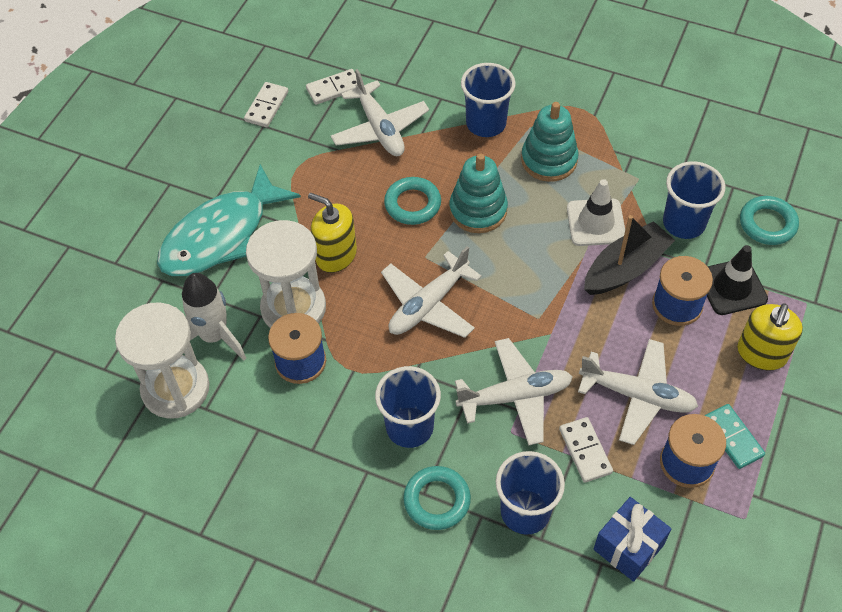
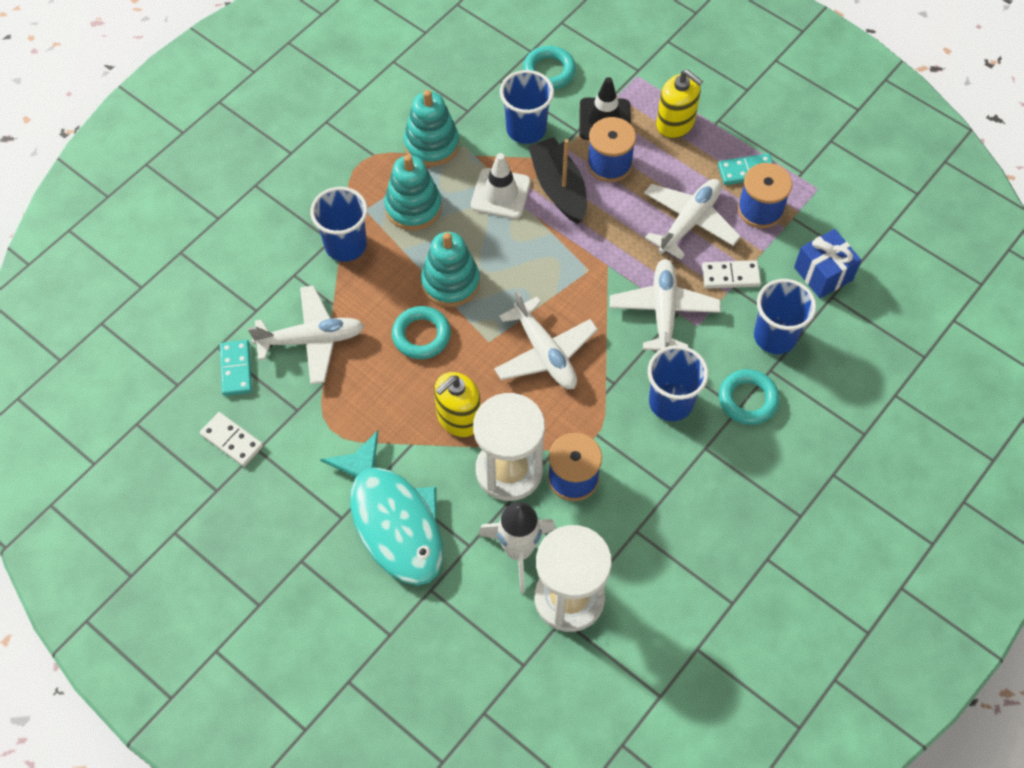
camera: 75 degrees left, 5 degrees up
white domino [306,69,357,105] -> turquoise domino [220,340,252,396]
none -> turquoise stacking toy [404,90,459,167]

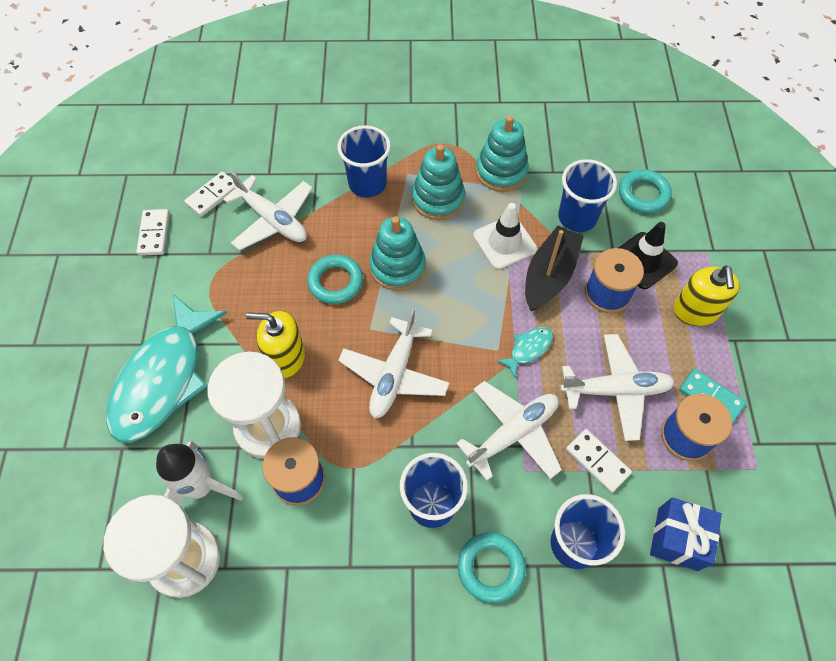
camera: 50 degrees right, 0 degrees up
turquoise domino [220,340,252,396] -> white domino [184,172,235,217]
none -> turquoise fish [496,327,553,378]

